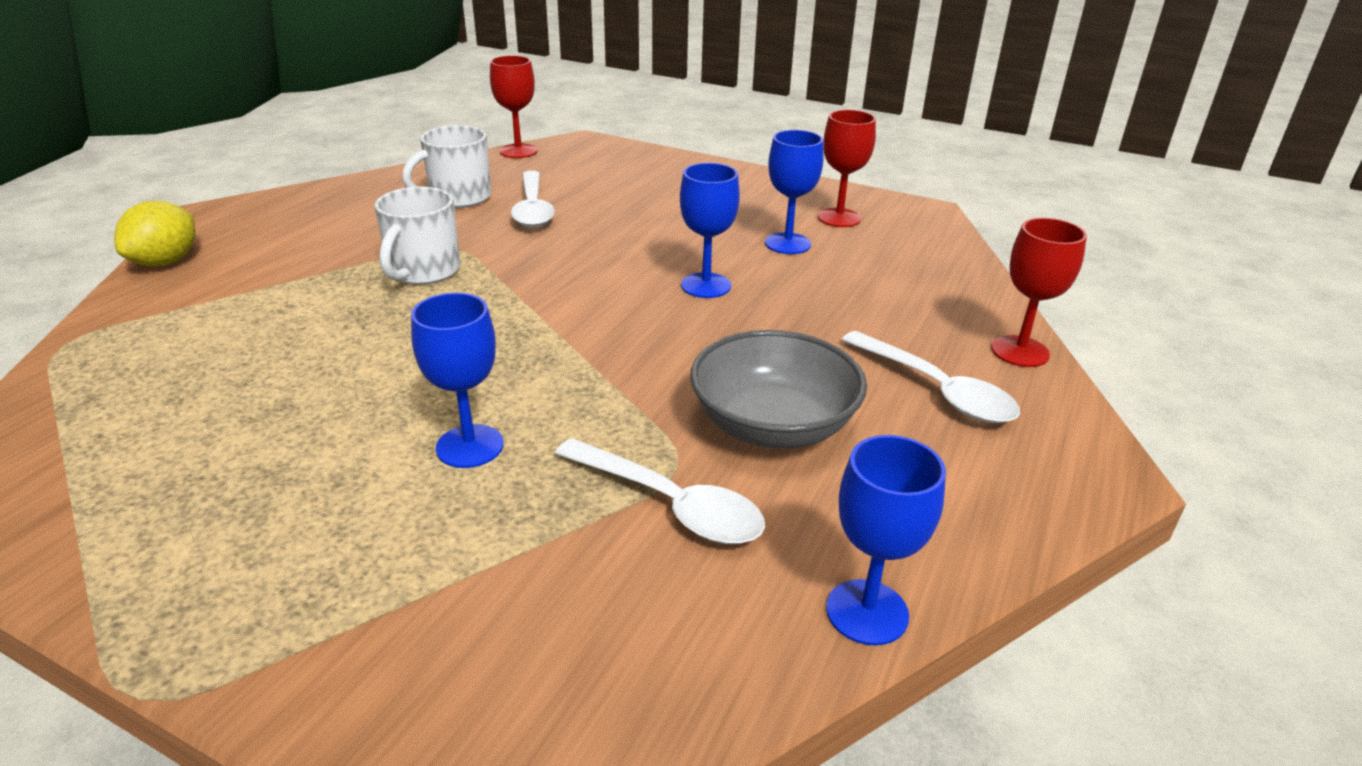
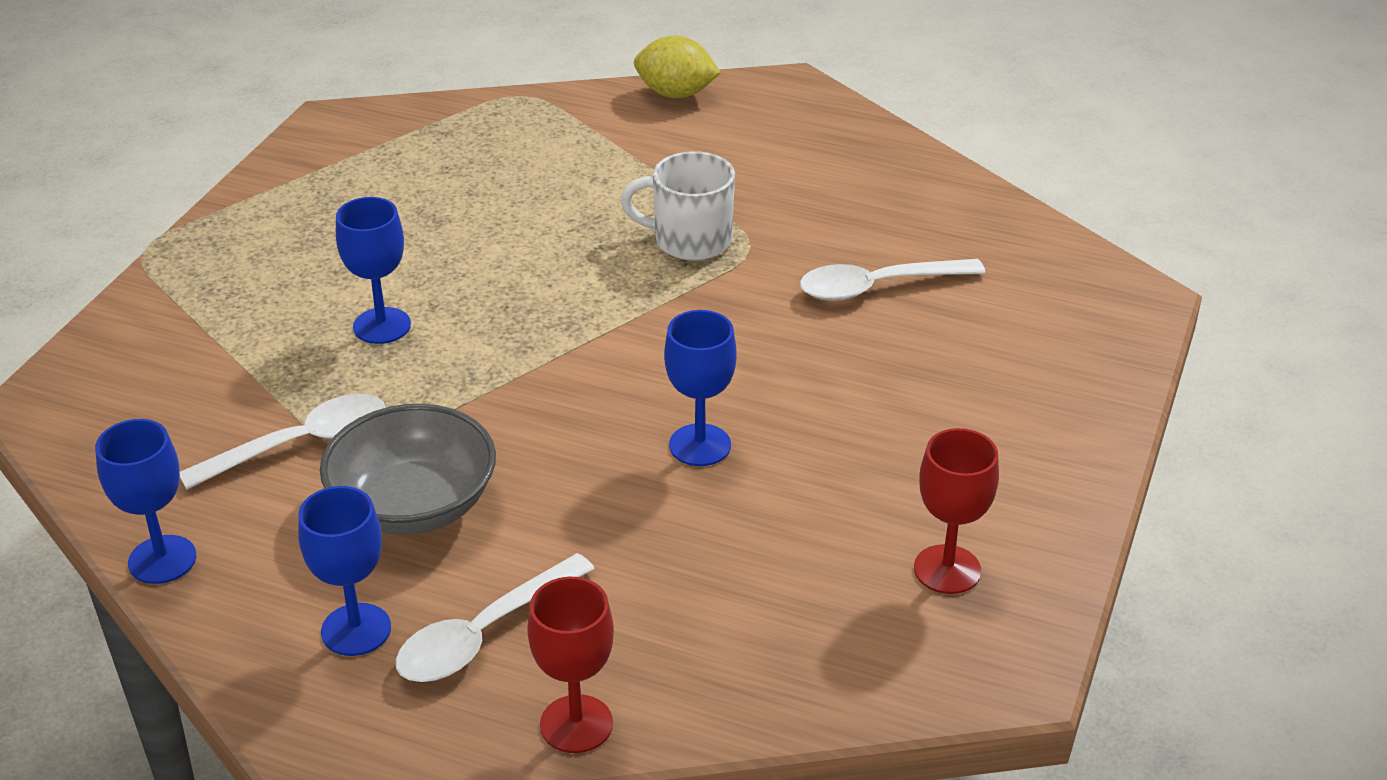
camera: 85 degrees right, 5 degrees up
white mug [402,125,491,208] -> none
red goblet [490,55,537,158] -> none
white spoon [555,438,765,544] -> white spoon turned 150 degrees counterclockwise [180,394,386,490]
blue goblet [765,130,824,254] -> blue goblet moved to [298,486,391,656]

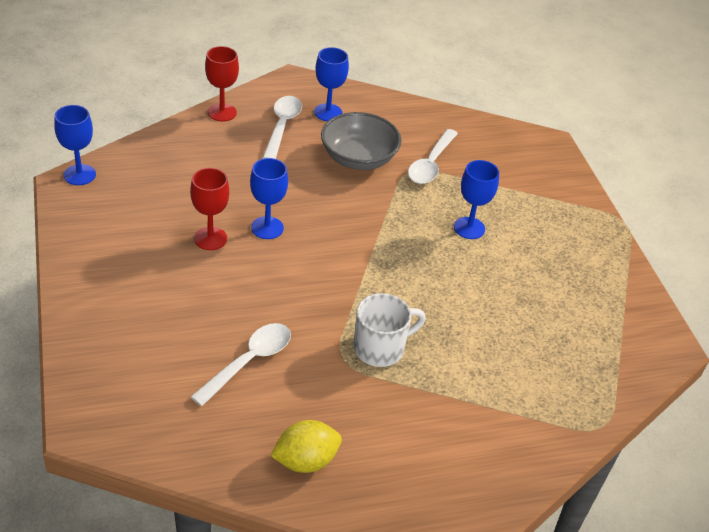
camera: 140 degrees right, 5 degrees up
blue goblet [95,419,196,584] -> blue goblet moved to [54,105,96,185]
yellow lemon [634,35,721,98] -> yellow lemon moved to [270,420,342,473]
red goblet [914,428,999,594] -> red goblet moved to [190,168,229,250]

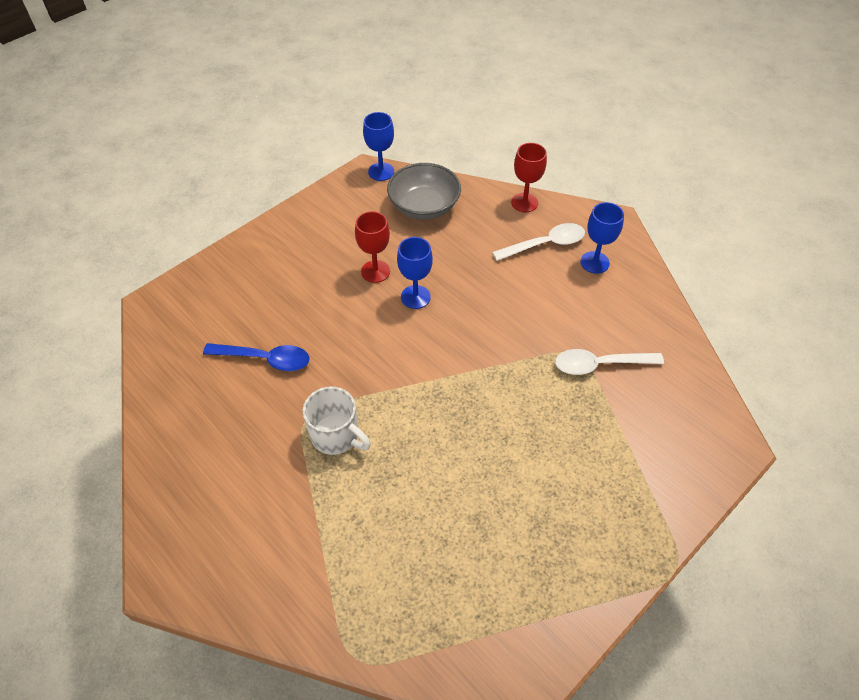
camera: 65 degrees right, 10 degrees up
white spoon [191,323,291,406] -> blue spoon [203,343,310,371]
yellow lemon [270,420,342,473] -> none
grey bowl [321,112,402,170] -> grey bowl moved to [387,163,461,220]
blue goblet [454,160,499,239] -> none

